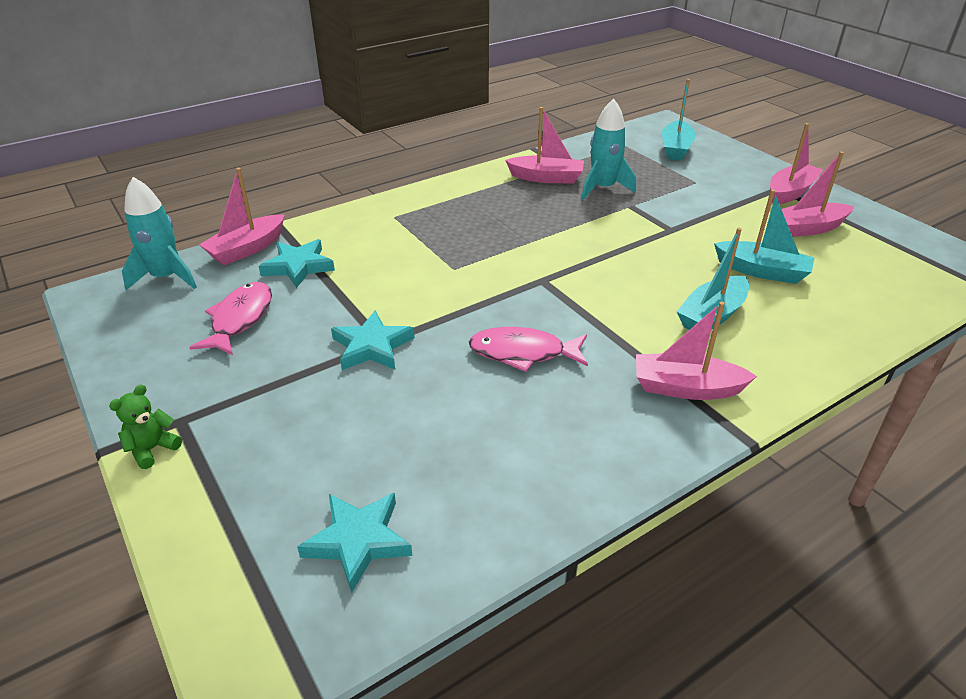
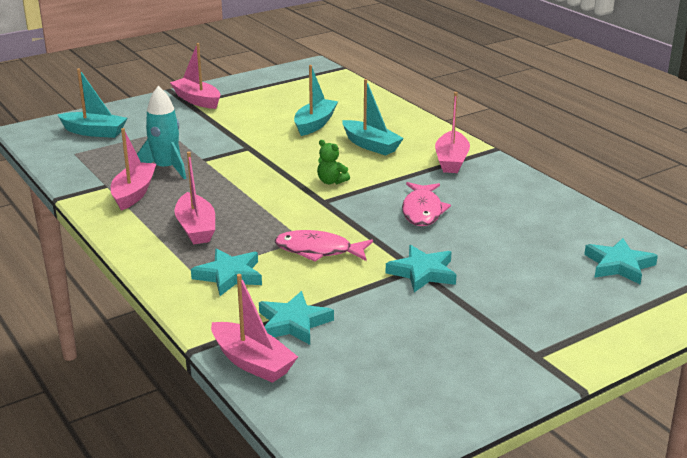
camera: 90 degrees left, 10 degrees down
green teddy bear [109,385,182,469] -> green teddy bear moved to [317,140,350,184]
turquoise rocket [122,177,197,290] -> none
pink fish [189,282,272,355] -> pink fish moved to [275,230,373,262]
pink boat [782,152,854,237] -> pink boat moved to [174,152,215,244]
none -> turquoise star [191,248,262,296]

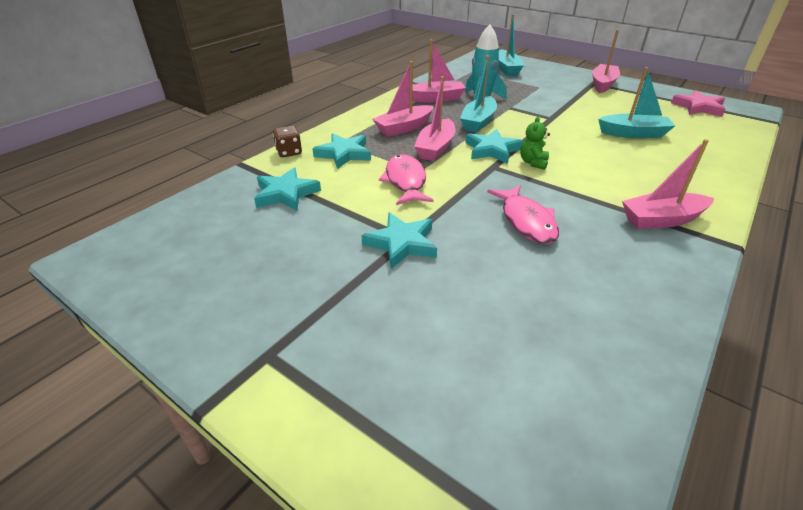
camera: 70 degrees right, 10 degrees up
pink boat [211,274,298,383] -> pink boat moved to [414,76,455,161]
turquoise boat [342,79,404,156] -> turquoise boat moved to [460,56,497,132]
pink fish [402,182,451,226] -> pink fish turned 90 degrees counterclockwise [487,185,559,244]
turquoise star [584,238,658,284] -> turquoise star moved to [465,129,523,164]
none -> brown dice [273,126,302,157]
none -> pink star [671,90,725,117]

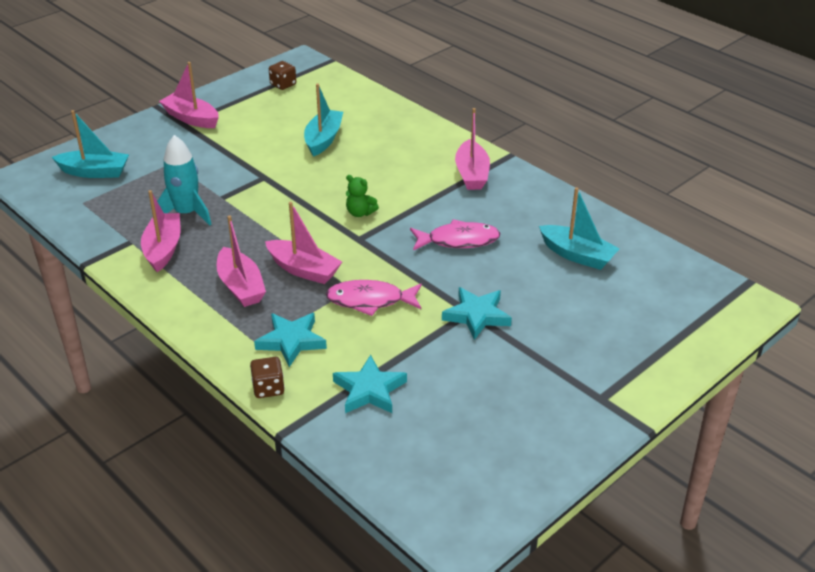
camera: 80 degrees left, 0 degrees up
turquoise boat [460,56,497,132] -> turquoise boat moved to [539,187,620,270]
turquoise star [465,129,523,164] -> none
pink star [671,90,725,117] -> brown dice [269,61,296,90]

